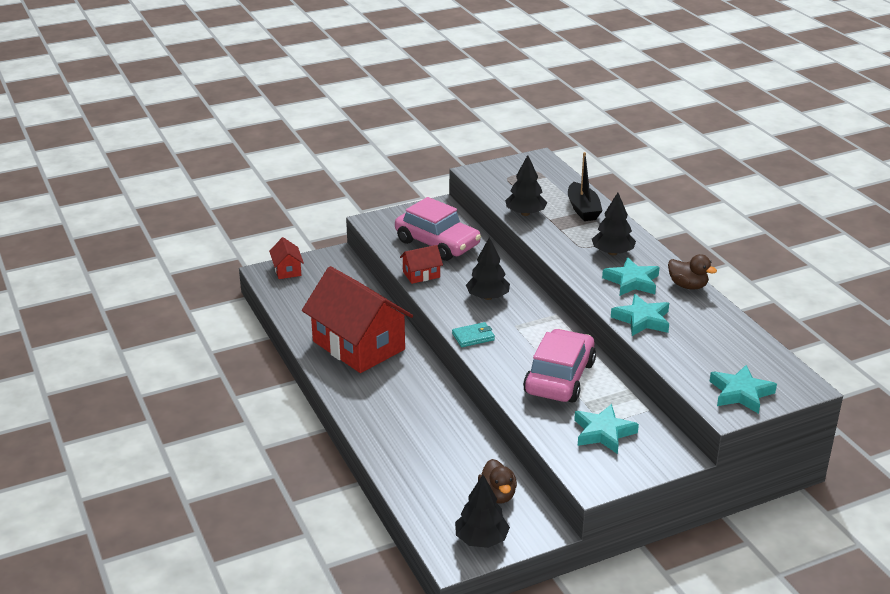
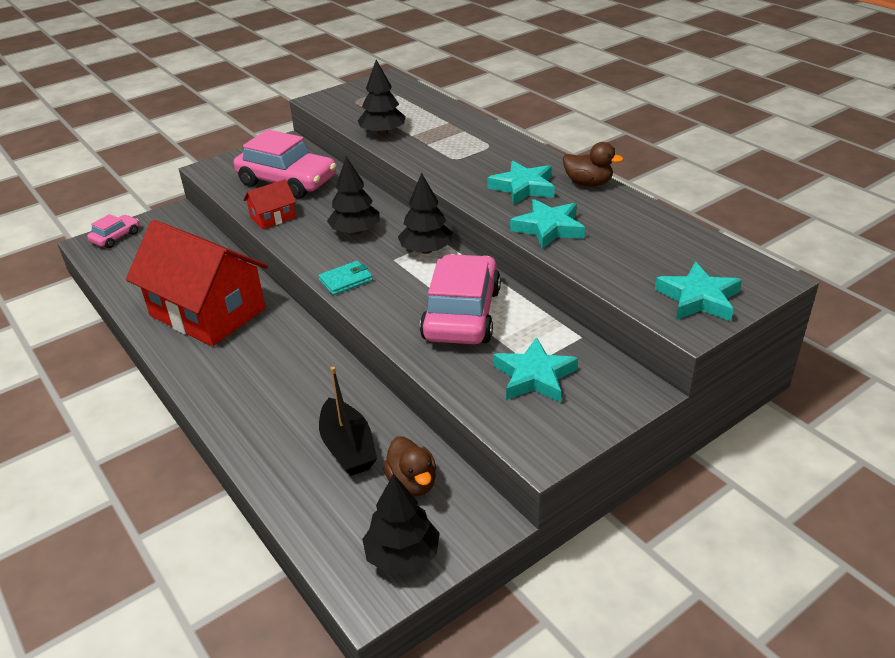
camera: 10 degrees left, 5 degrees up
red house [269,237,304,279] -> pink car [87,214,139,248]
black boat [568,152,603,221] -> black boat moved to [319,367,377,476]
black tree [592,192,636,255] -> black tree moved to [398,173,453,254]

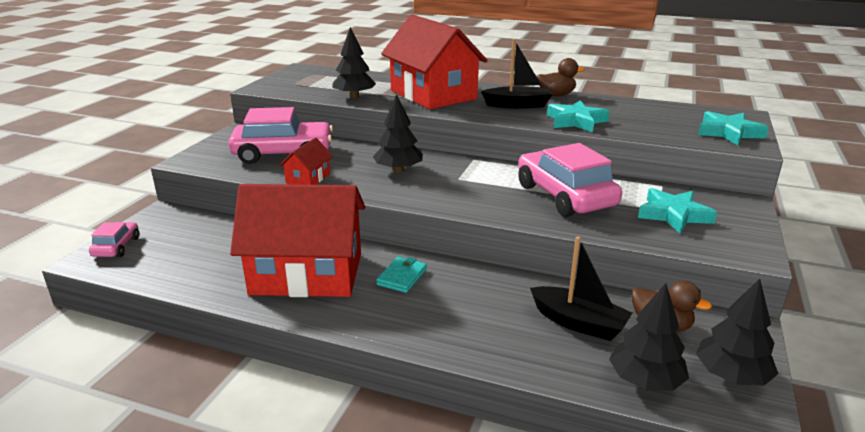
camera: 35 degrees left, 10 degrees down
turquoise wallet [318,261,373,295] -> turquoise wallet moved to [376,257,427,293]
black tree [398,173,453,254] -> black tree moved to [609,283,689,391]
turquoise star [488,161,555,205] -> black boat [481,39,553,109]
none -> red house [381,14,488,109]

